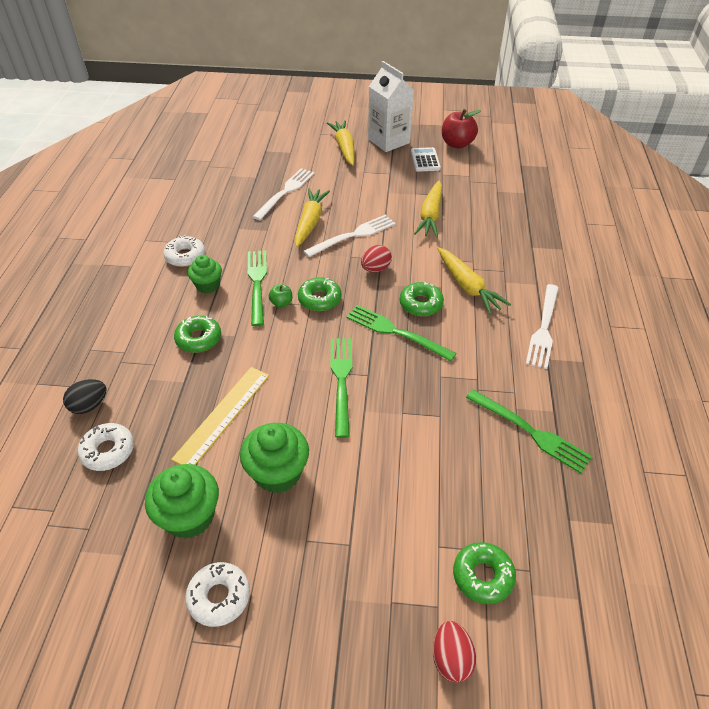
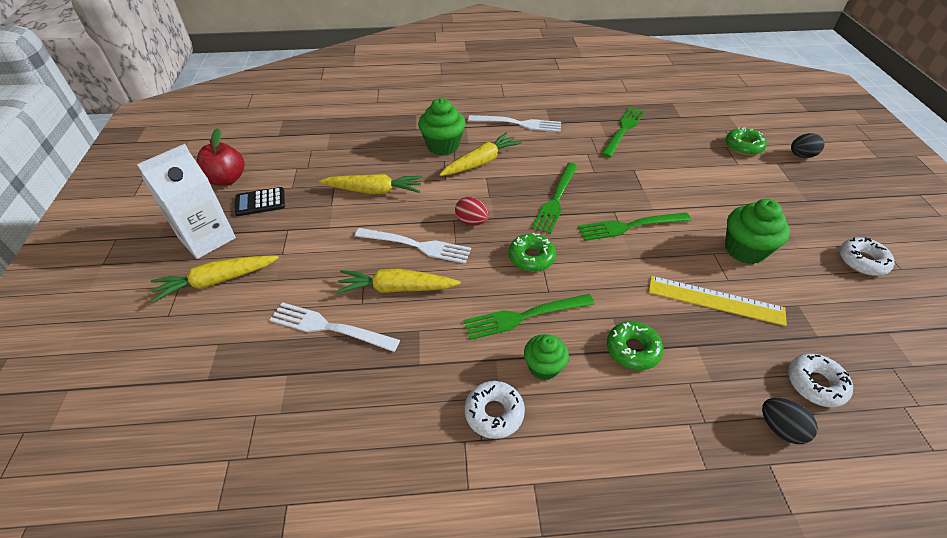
camera: 100 degrees left, 0 degrees up
green cupcake [145,464,219,539] -> green cupcake moved to [418,98,466,155]
green apple [269,284,292,307] -> none
white fork [304,215,396,257] -> white fork turned 150 degrees clockwise [355,228,471,264]
green donut [400,282,444,316] -> none
white calculator [411,147,441,172] -> black calculator [234,187,285,216]
red egg [433,621,476,682] -> black egg [791,133,824,158]

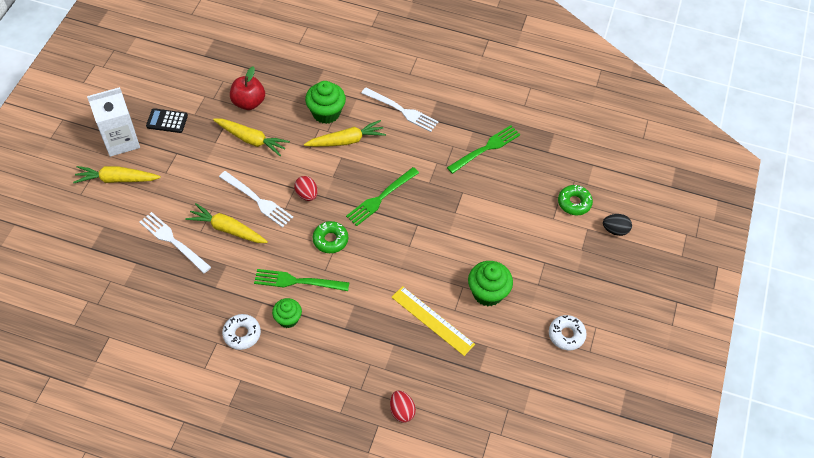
camera: 20 degrees right, 10 degrees up
red apple [196,128,245,186] -> red apple moved to [230,66,265,110]
green fork [578,212,691,241] -> none
green donut [607,321,664,370] -> none
black egg [762,398,818,444] -> red egg [390,390,416,423]
white donut [788,354,853,407] -> none

